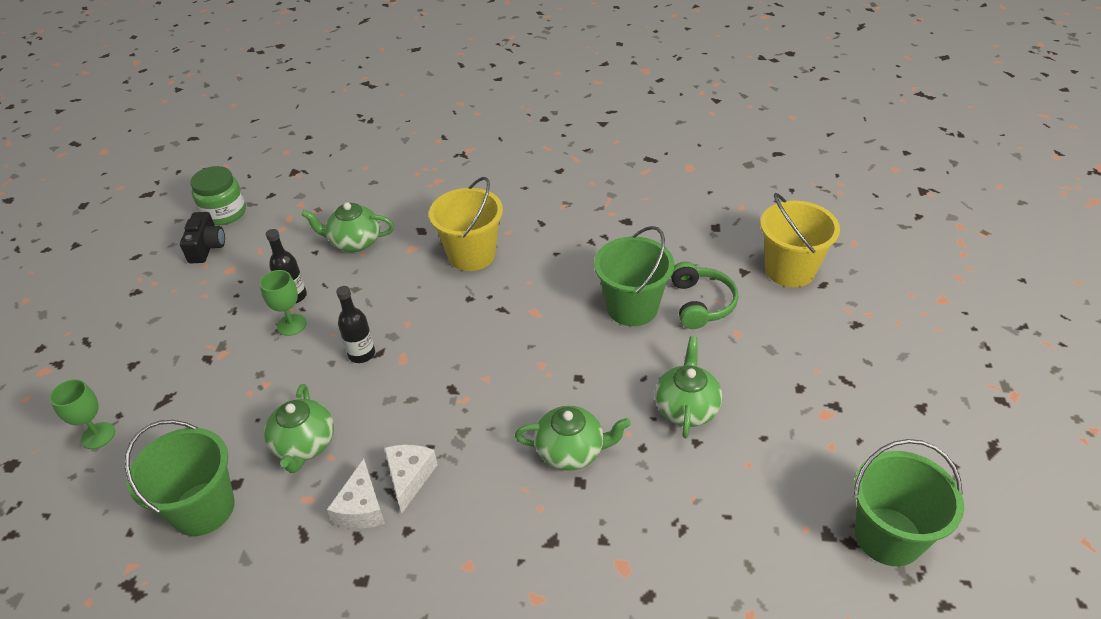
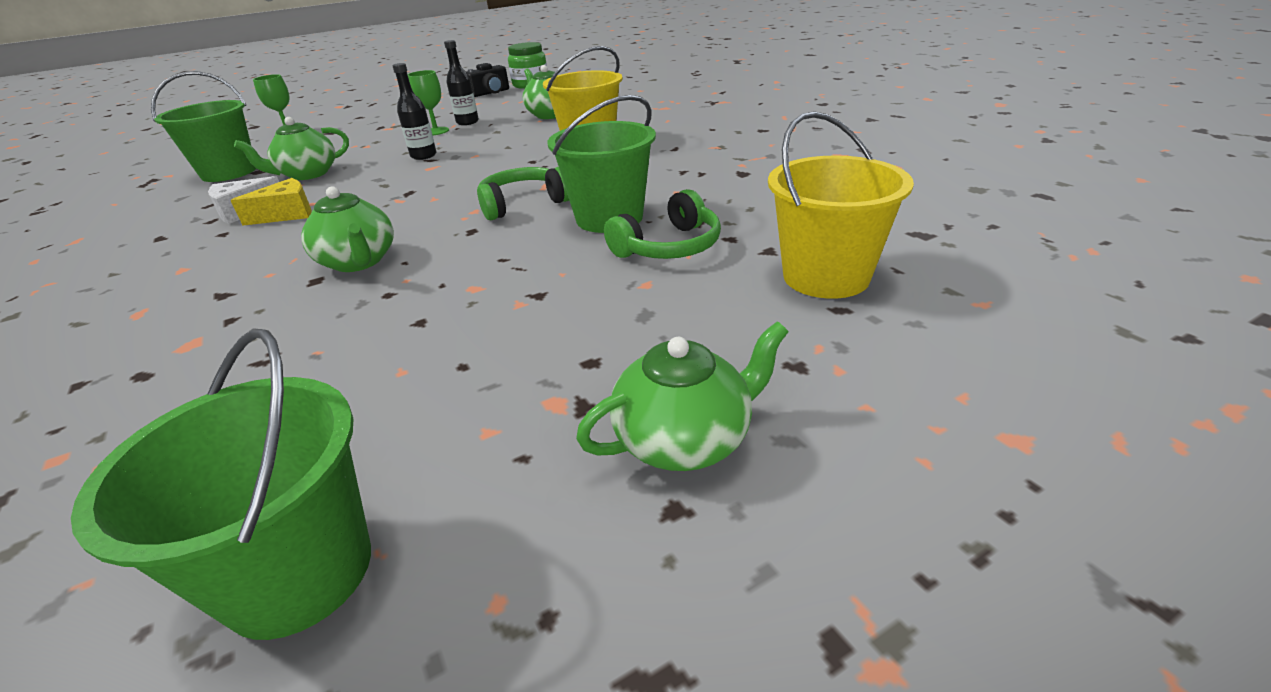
camera: 55 degrees right, 10 degrees down
white cheese [384,444,438,513] -> yellow cheese [230,178,312,226]
green teapot [655,336,722,438] -> green teapot moved to [576,321,789,471]
none -> green headphones [477,167,569,220]

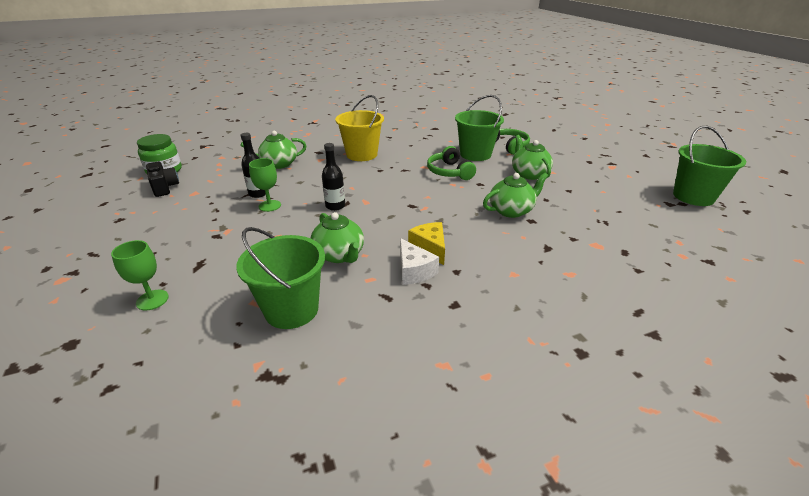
camera: 85 degrees left, 0 degrees up
green teapot [576,321,789,471] -> green teapot moved to [512,135,553,180]
yellow bucket [768,111,914,299] -> none

